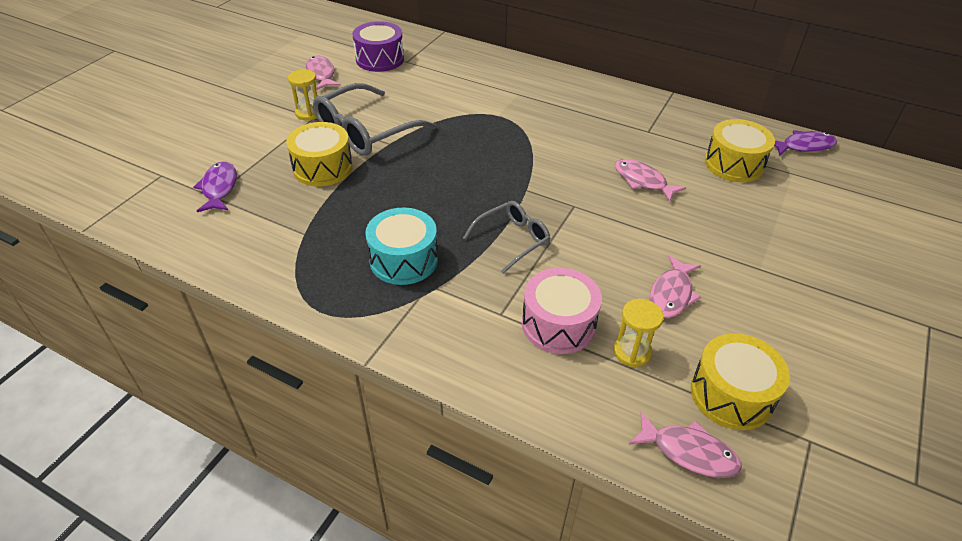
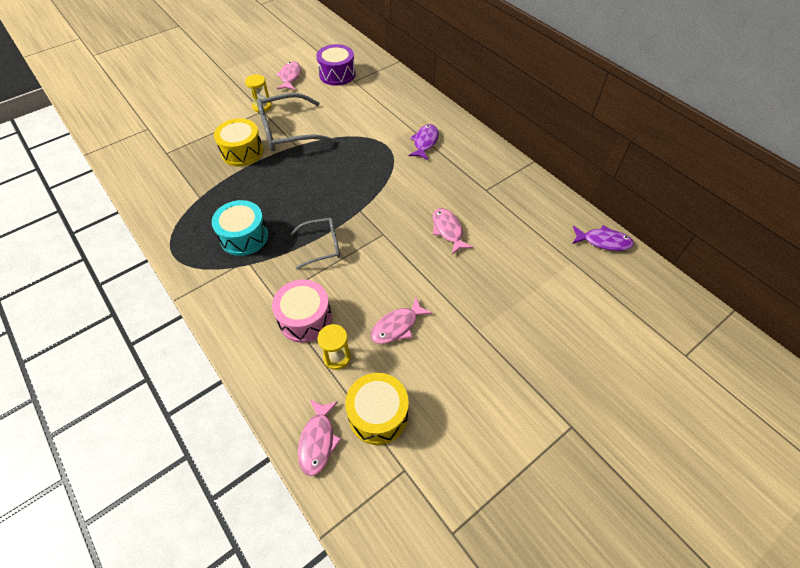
camera: 25 degrees right, 10 degrees up
purple fish [193,162,237,212] -> purple fish moved to [408,124,439,160]
pink fish [629,411,742,478] -> pink fish turned 45 degrees clockwise [298,400,341,476]
yellow drum [705,119,775,182] -> none

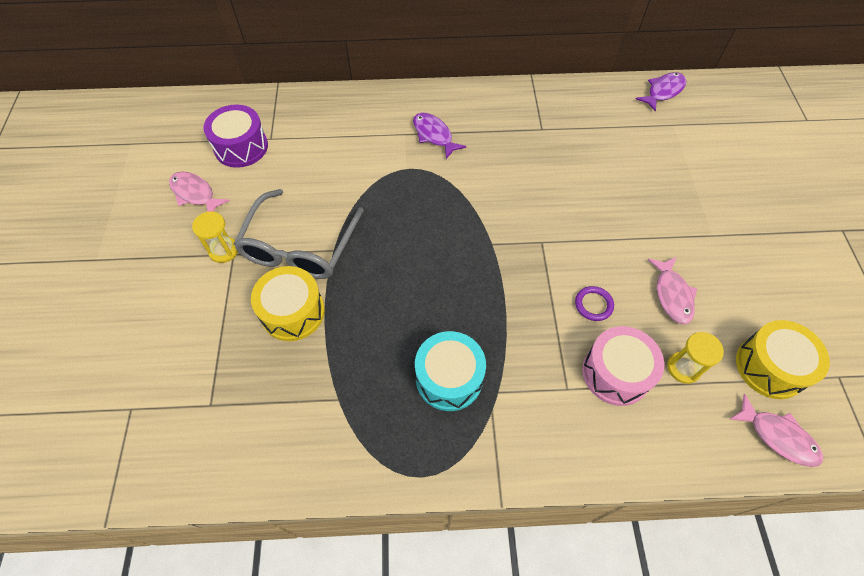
camera: 55 degrees left, 5 degrees up
grey glasses [290,218,340,269] -> none
pink fish [433,208,473,254] -> none
none -> purple ring [575,286,614,321]

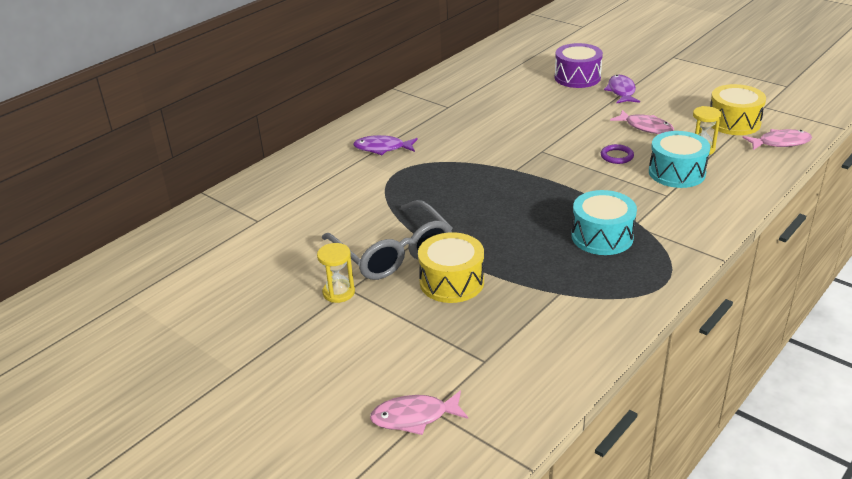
camera: 45 degrees left, 25 degrees down
pink fish [169,172,230,212] -> pink fish moved to [370,390,468,435]
purple drum [203,105,268,168] -> purple drum moved to [555,43,603,88]
pink drum [582,326,664,406] -> turquoise drum [649,131,710,188]
purple fish [636,72,686,112] -> purple fish moved to [604,75,640,104]

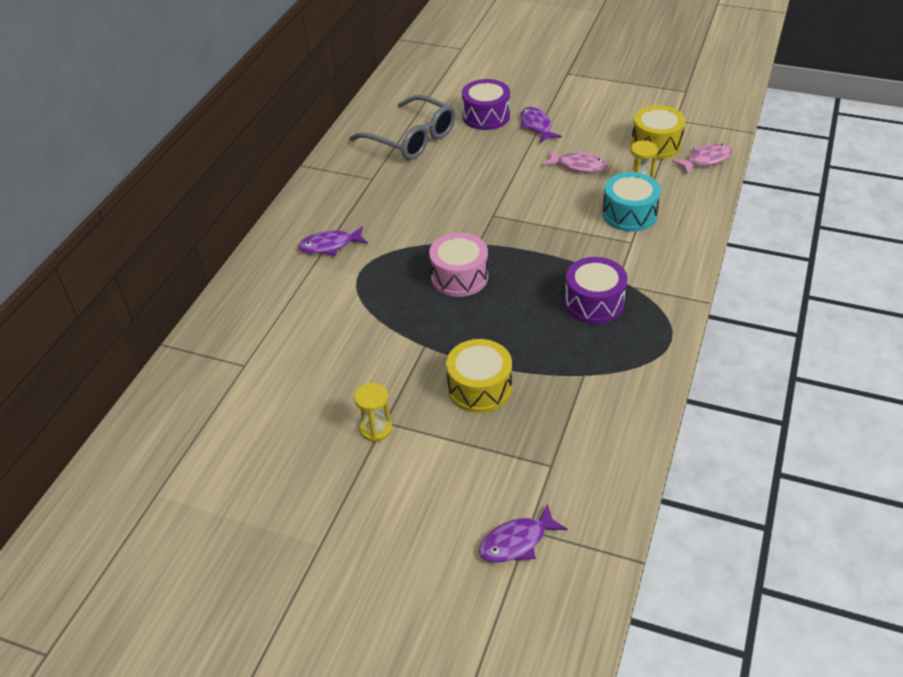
camera: 20 degrees left, 10 degrees up
grey glasses [322,200,452,280] -> grey glasses moved to [349,95,456,160]
pink fish [370,390,468,435] -> purple fish [479,504,568,563]
turquoise drum [572,190,637,255] -> purple drum [564,257,627,324]
purple ring [601,144,634,164] -> none
none -> pink drum [429,233,488,297]

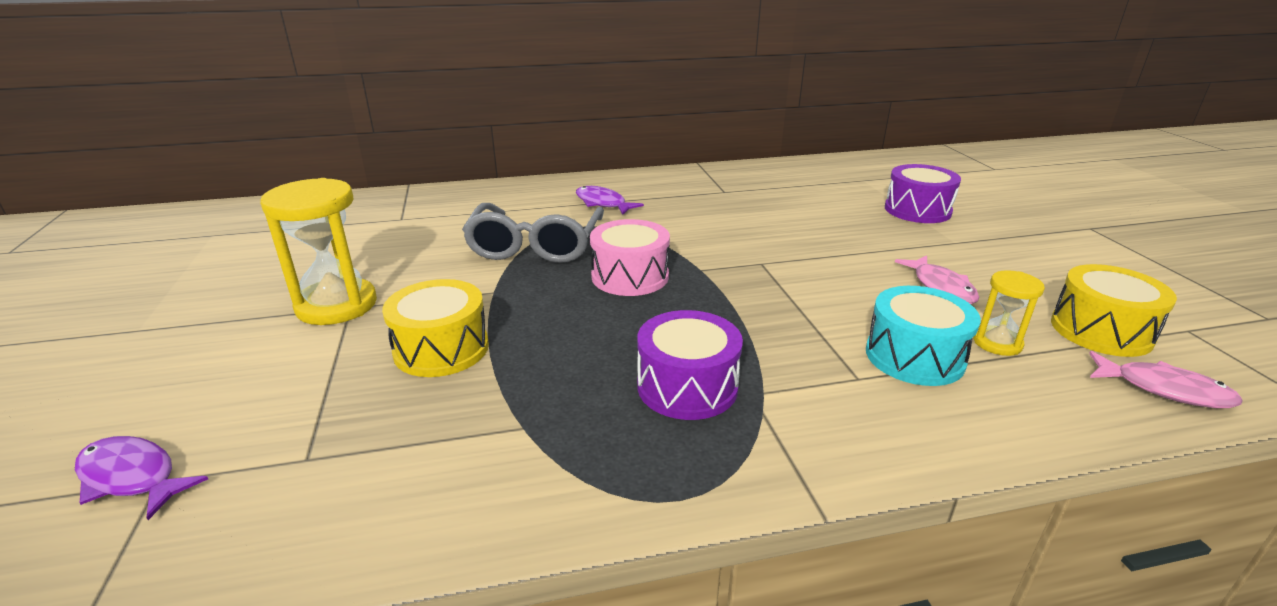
camera: 55 degrees right, 15 degrees down
grey glasses [349,95,456,160] -> grey glasses moved to [462,203,604,263]
yellow hourglass [354,383,392,442] -> yellow hourglass [260,178,377,325], size x1.85
purple fish [521,107,562,143] -> none

